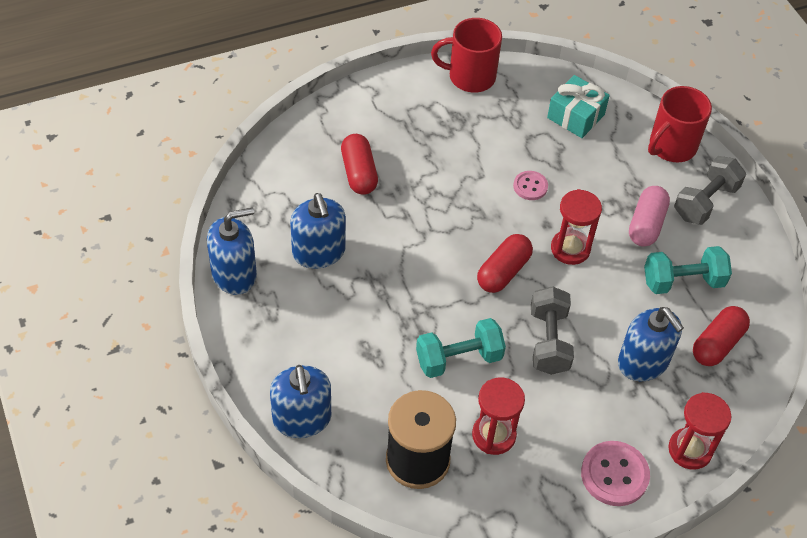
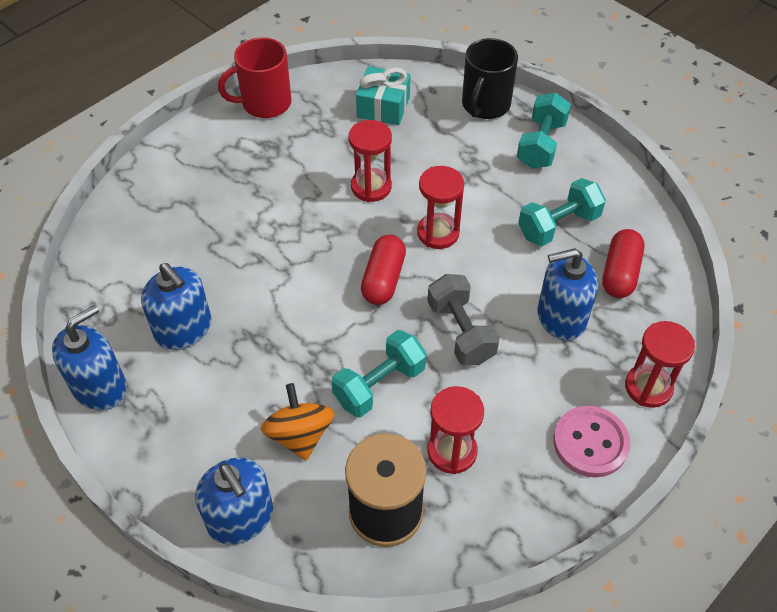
camera: 20 degrees left, 0 degrees up
red capsule [341,134,378,195] -> none
pink button [513,171,548,200] -> red hourglass [349,120,392,202]
blue soap dispenser [618,307,684,381] -> blue soap dispenser turned 135 degrees clockwise [538,248,598,341]
pink capsule [629,186,670,246] -> none
red mug [648,86,712,162] -> black mug [462,38,518,119]
grey dumbbell [674,156,746,225] -> turquoise dumbbell [517,92,571,169]
none -> orange spinning top [260,383,335,460]

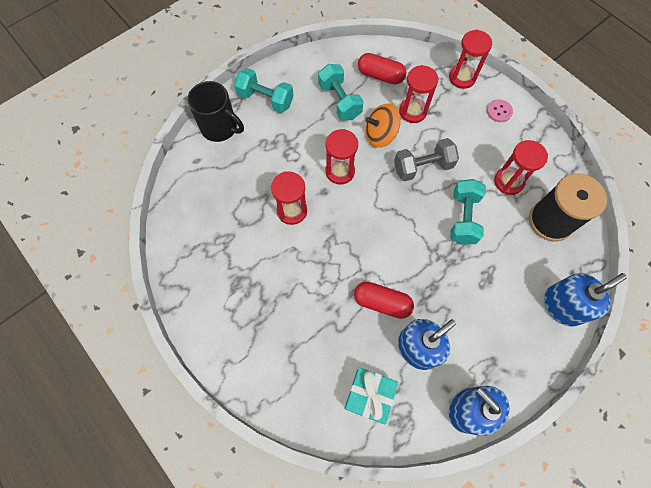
camera: 85 degrees left, 15 degrees up
red mug [218,37,291,118] -> none
orange spinning top [260,383,335,460] -> orange spinning top moved to [365,104,401,148]
turquoise dumbbell [332,330,426,417] -> turquoise dumbbell turned 45 degrees clockwise [450,179,486,245]
turquoise gift [356,66,410,125] -> turquoise gift moved to [344,367,398,424]
red capsule [361,235,406,305] -> red capsule moved to [354,282,414,319]
blue soap dispenser [538,248,598,341] -> red hourglass [399,65,438,123]
pink button [554,406,630,477] -> pink button [487,99,513,122], size x0.59

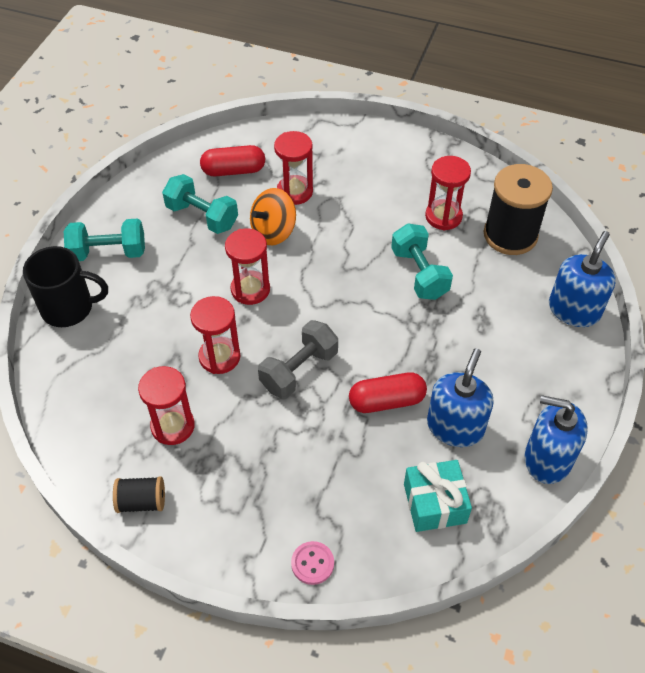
camera: 30 degrees left, 15 degrees down
grey dumbbell [394,138,459,181] -> grey dumbbell moved to [258,320,338,399]
red hourglass [449,30,492,89] -> red hourglass moved to [138,366,195,445]
pink button [487,99,513,122] -> pink button moved to [291,541,334,585]
none -> black spool [113,476,165,513]

